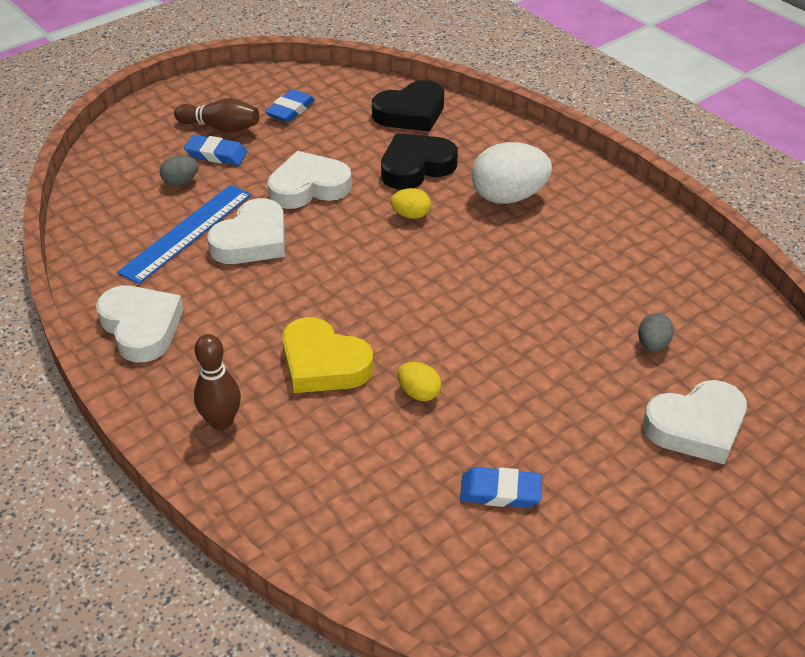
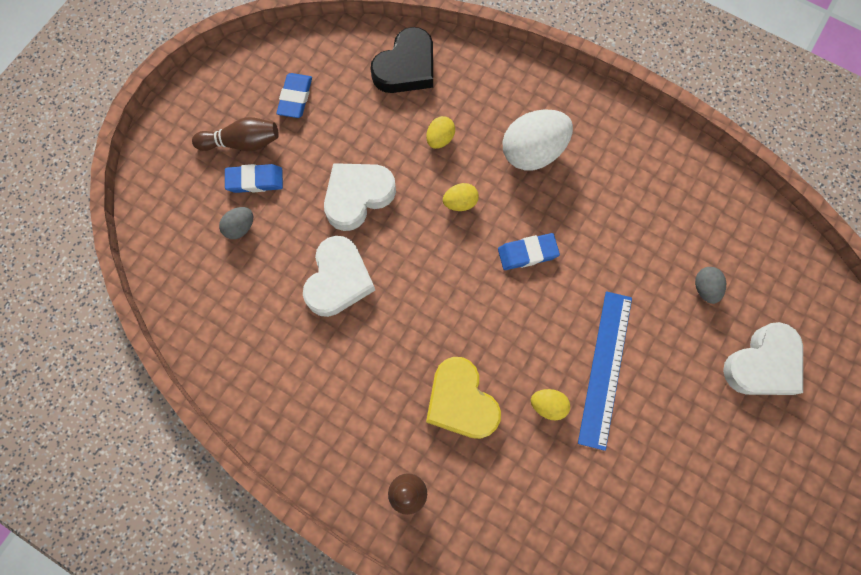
camera: 20 degrees left, 30 degrees up
white heart [96,286,184,362] -> none
blue ruler [117,185,251,284] -> blue ruler moved to [578,291,632,451]
yellow heart [282,317,373,393] -> yellow heart turned 45 degrees clockwise [426,357,501,439]
black heart [381,133,458,190] -> yellow egg [426,116,455,149]
blue eraser [460,467,542,508] -> blue eraser moved to [498,233,560,270]

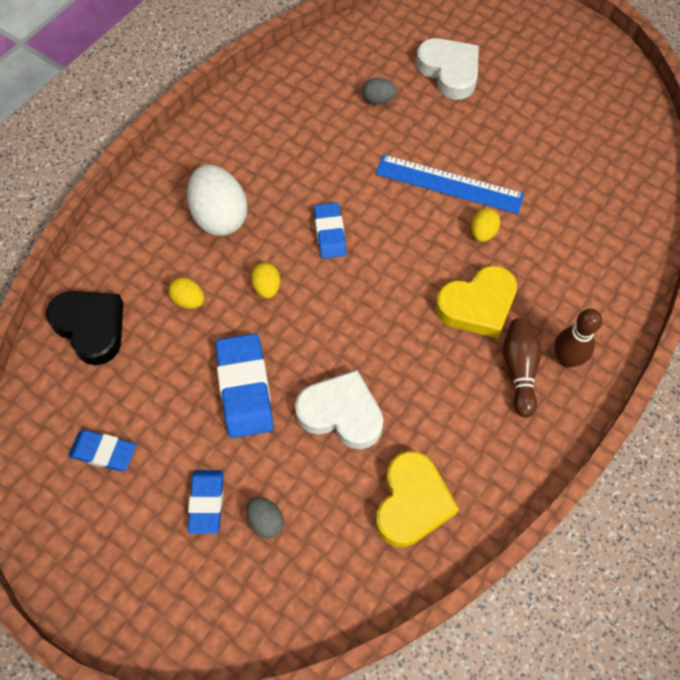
camera: 85 degrees left, 10 degrees down
brown bowling pin [192,117,279,151] -> brown bowling pin moved to [503,318,542,418]
white heart [324,163,396,231] -> blue eraser [215,334,273,438]
none -> yellow heart [376,451,459,547]

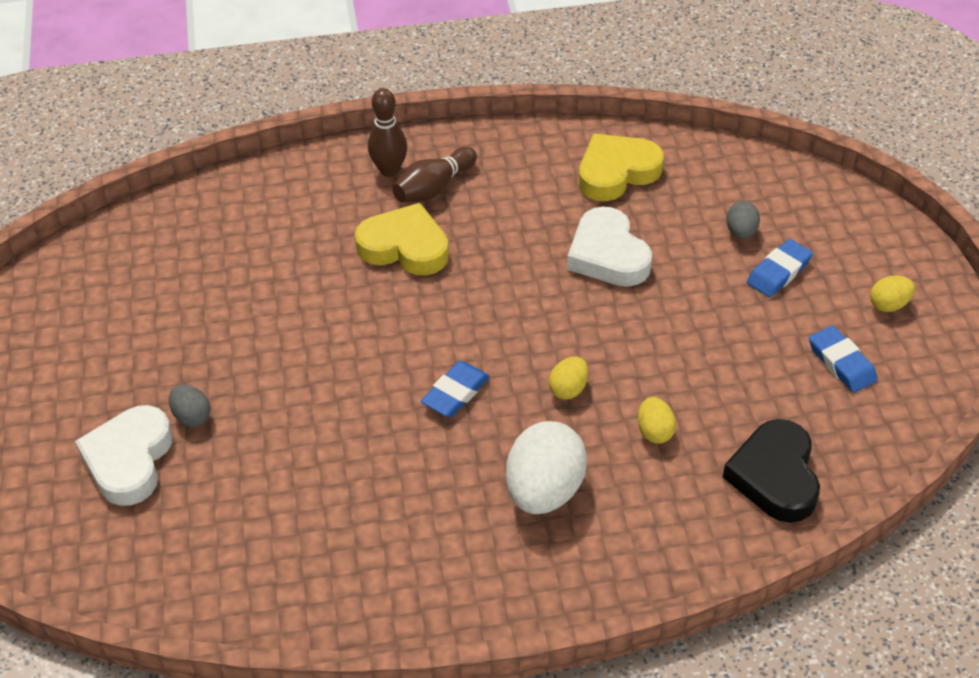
camera: 135 degrees left, 15 degrees down
blue eraser [215,334,273,438] -> none
grey egg [362,78,397,105] -> grey egg moved to [169,384,211,427]
blue ruler [375,154,524,214] -> none
yellow egg [471,208,500,242] -> yellow egg moved to [870,276,915,312]

